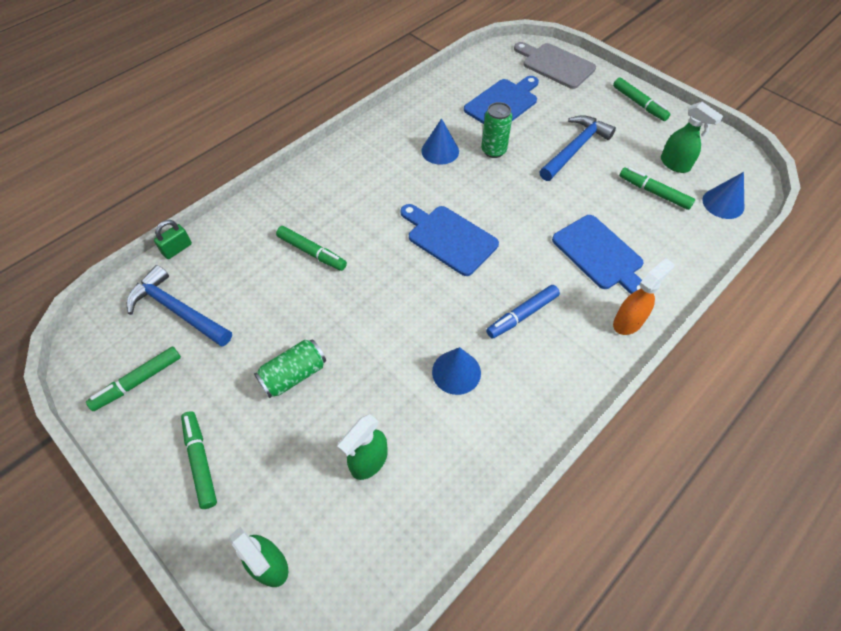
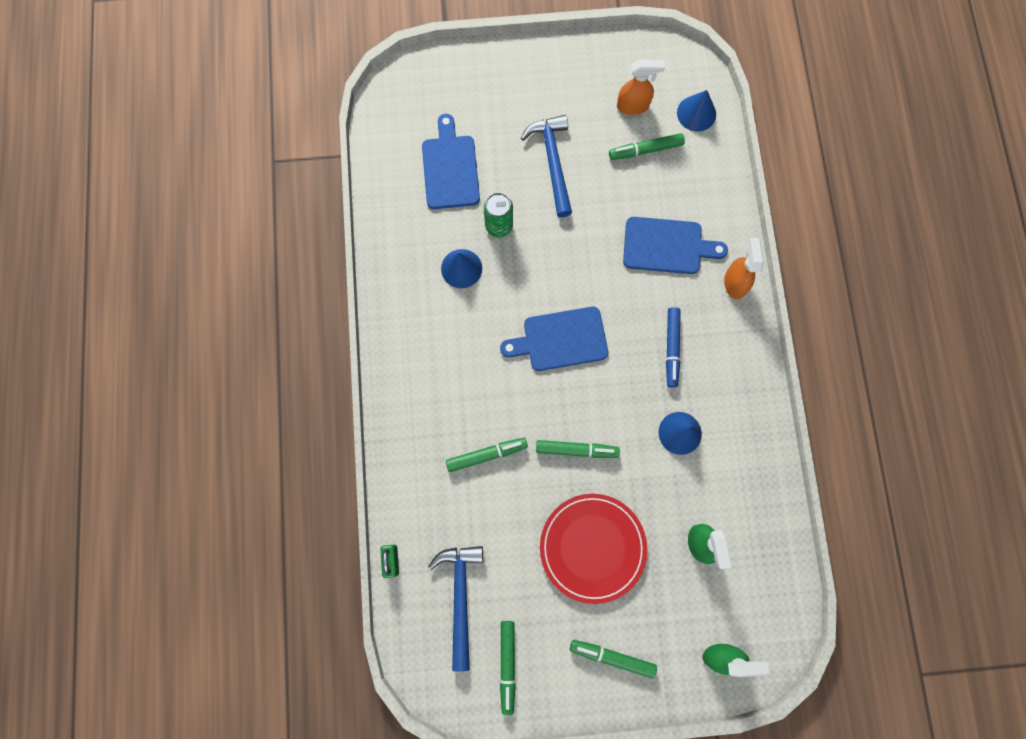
camera: 50 degrees left, 20 degrees up
blue hammer [127,265,232,346] -> blue hammer turned 105 degrees clockwise [428,546,483,672]
green can [254,339,326,398] -> red plate [540,494,647,604]
grey cutting board [514,42,596,89] -> none
green marker [613,77,671,121] -> green marker moved to [536,440,620,458]
green spray bottle [661,102,723,173] -> orange spray bottle [617,60,665,115]

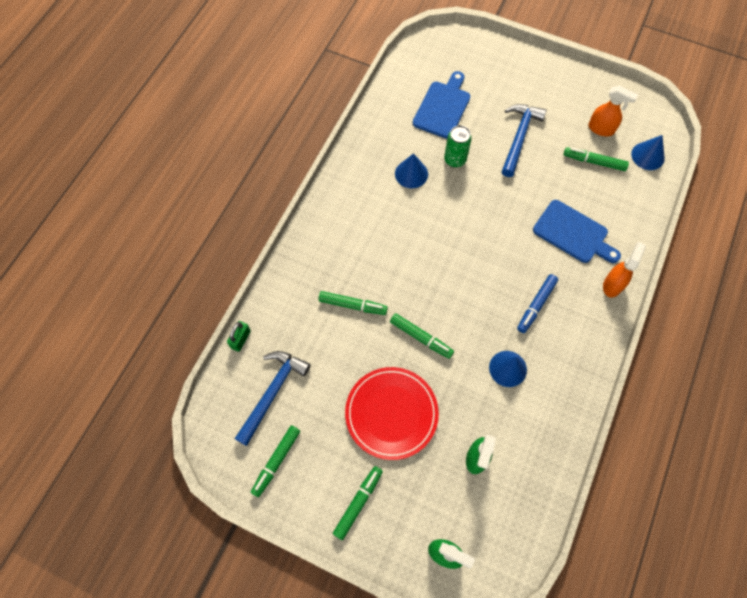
camera: 30 degrees right, 10 degrees down
blue cutting board [500,307,608,371] -> none
green marker [570,640,657,679] -> green marker turned 75 degrees clockwise [333,466,383,540]

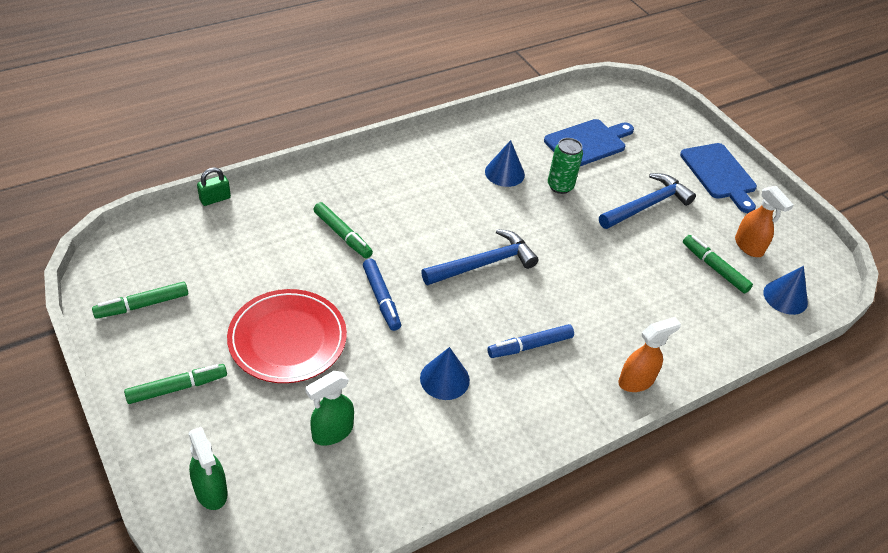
camera: 30 degrees right, 20 degrees down
blue hammer [235,351,311,446] -> blue hammer moved to [421,229,539,285]
green marker [390,313,454,359] -> blue marker [363,259,401,331]
blue cutting board [533,200,621,263] -> blue cutting board moved to [680,143,757,213]

